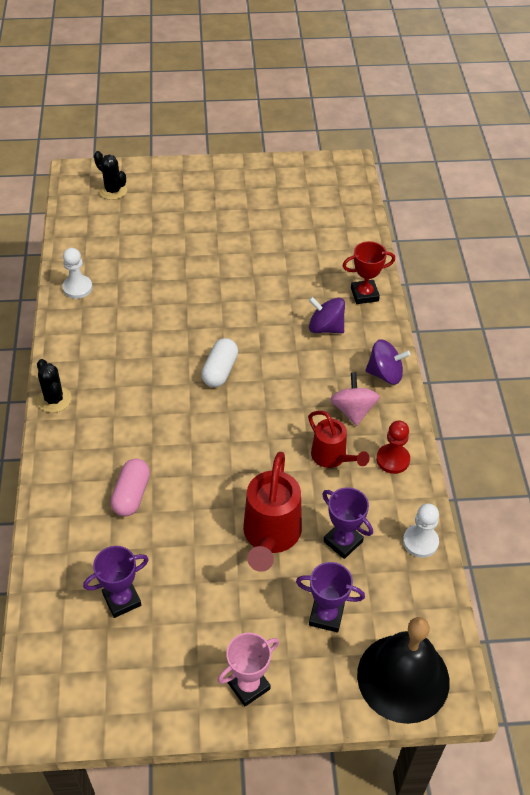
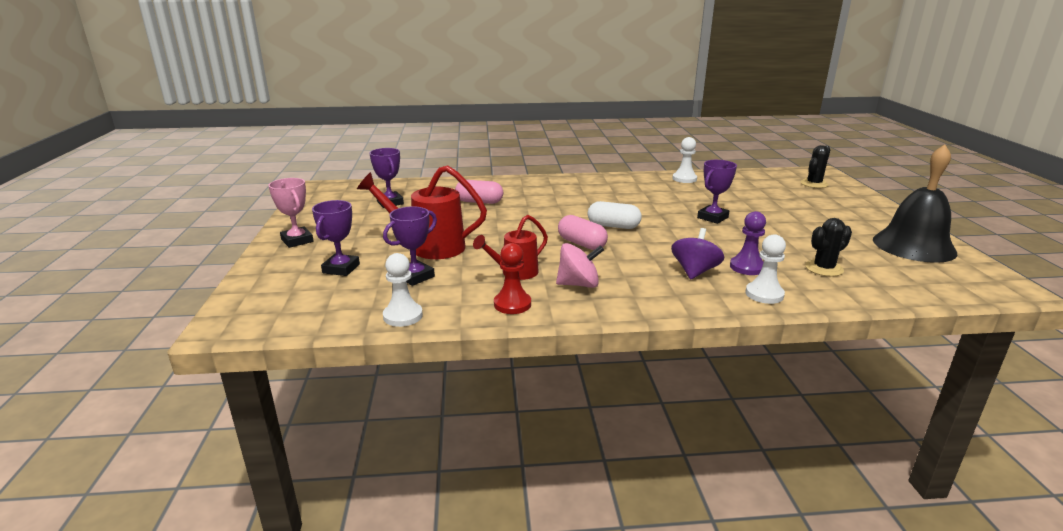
camera: 90 degrees right, 25 degrees down
black cactus [37,359,71,413] -> black cactus moved to [805,218,852,277]
red trophy [342,241,395,304] -> white pawn [745,234,786,304]
black bell [357,617,450,724] -> black bell moved to [873,144,957,263]
purple spinning top [365,339,411,384] -> none
none -> pink capsule [558,215,608,250]
none -> purple trophy [697,160,737,224]
none -> purple pawn [730,211,766,275]

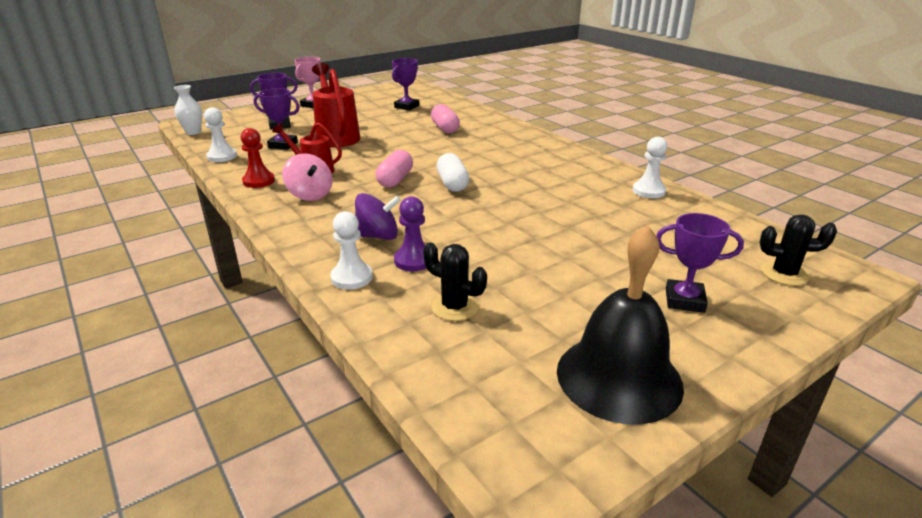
camera: 60 degrees right, 5 degrees up
purple trophy [697,160,737,224] -> purple trophy moved to [656,213,744,313]
none -> white vase [174,85,202,135]

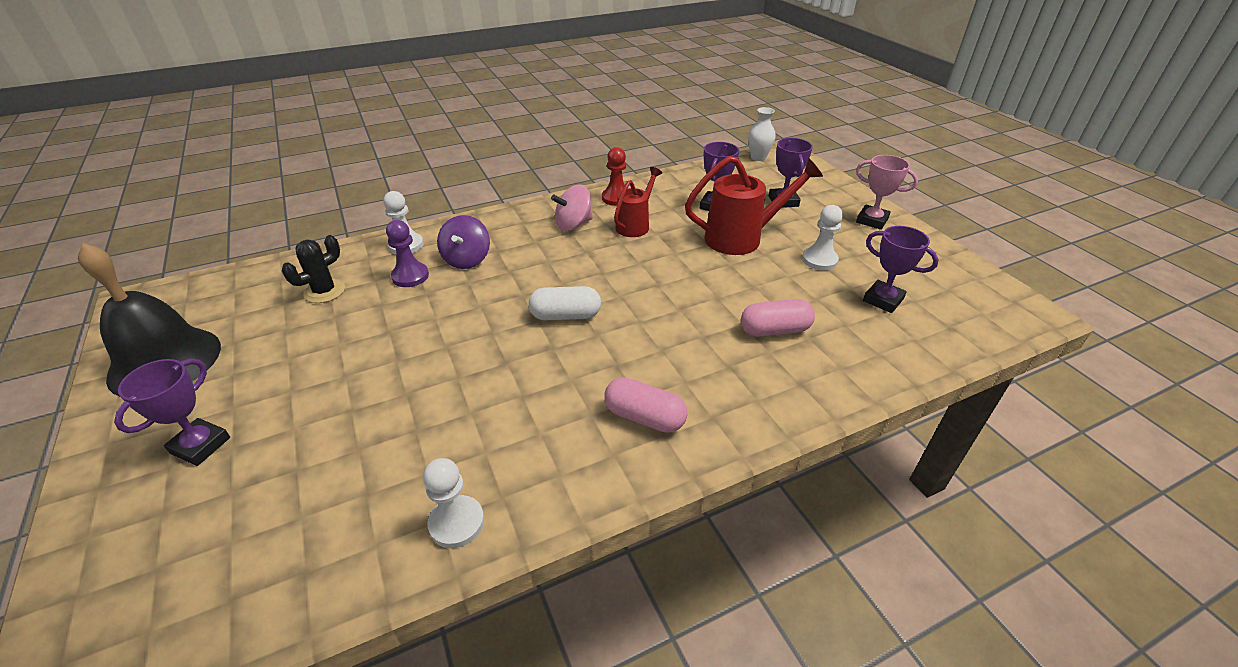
camera: 100 degrees right, 10 degrees up
white pawn [204,107,237,162] -> white pawn moved to [802,205,843,271]
pink capsule [376,150,413,188] -> pink capsule moved to [604,377,687,433]
black cactus [759,214,837,286] -> none

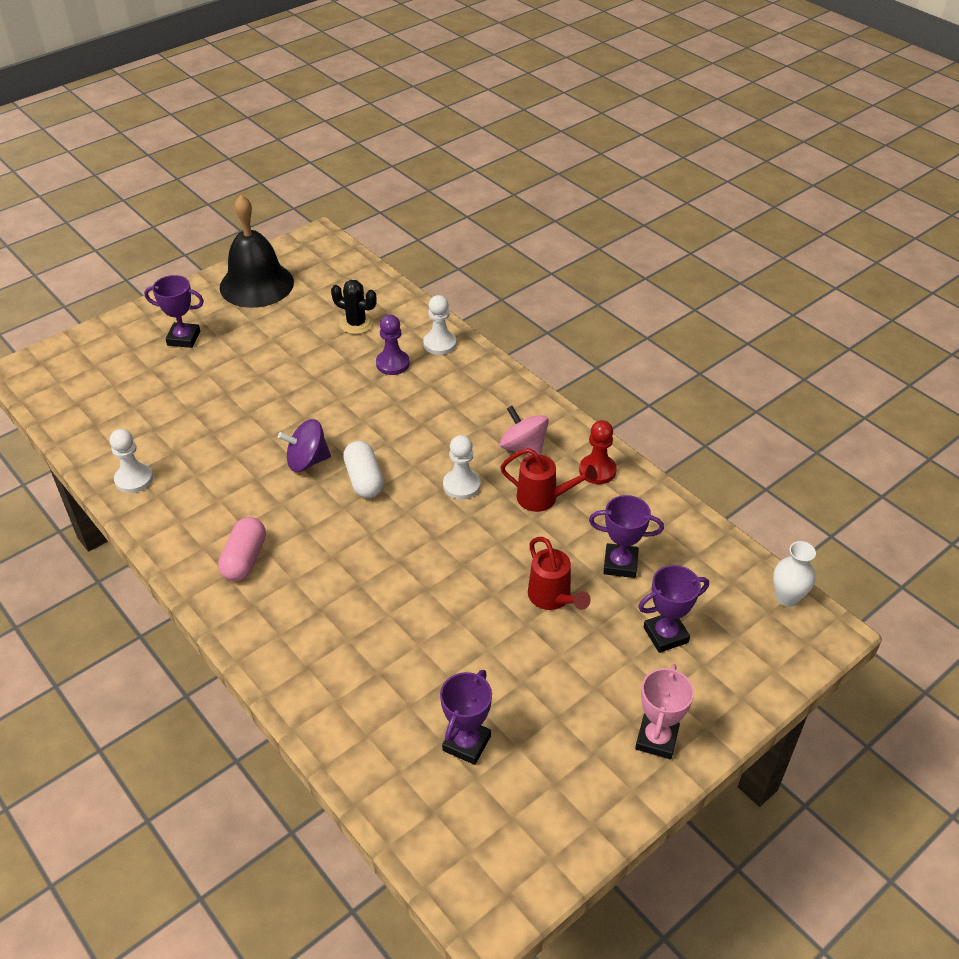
camera: 75 degrees right, 5 degrees up
purple spinning top [437,215,490,269] -> purple spinning top moved to [278,419,331,472]
red watering can [685,156,823,255] -> red watering can [528,537,591,610], size x0.63
pink capsule [741,299,815,337] -> none
white pawn [802,205,843,271] -> white pawn moved to [443,435,481,499]

